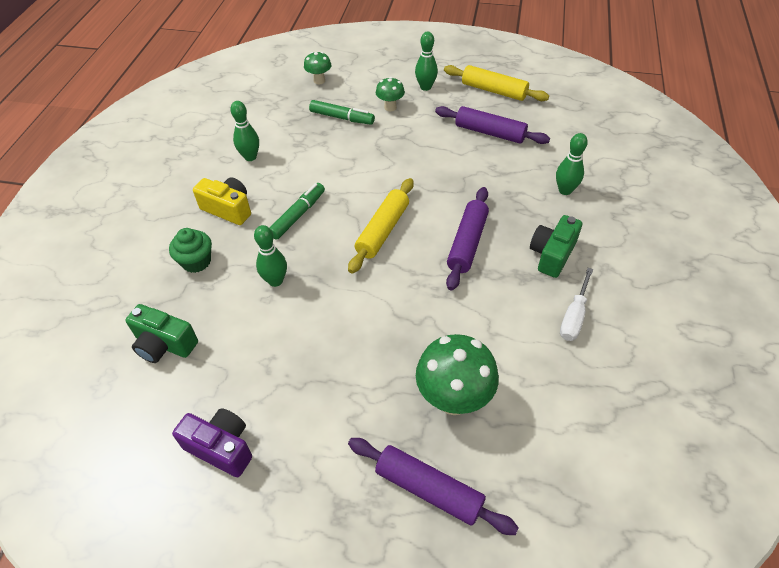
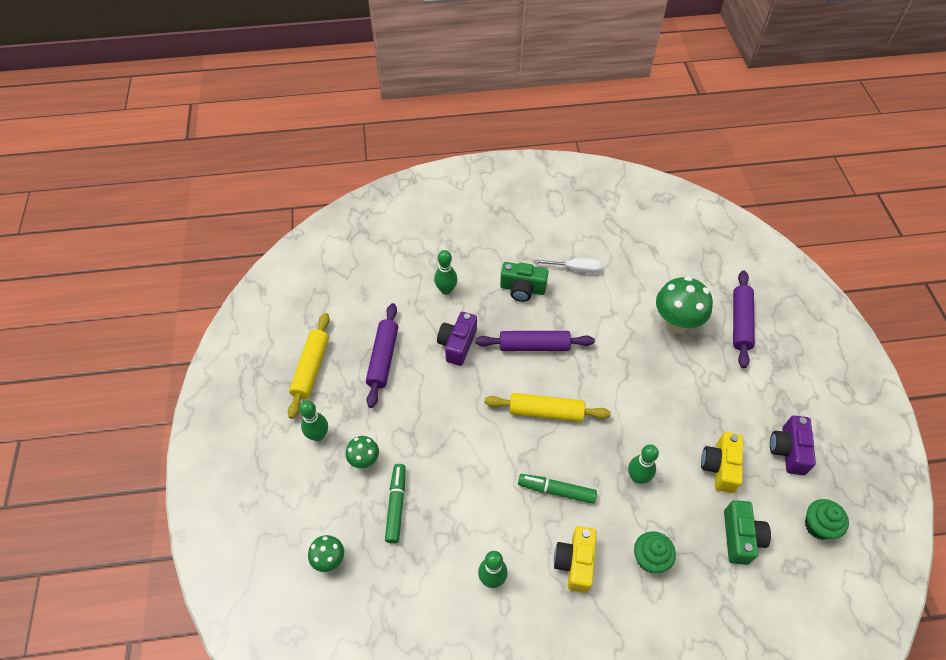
camera: 110 degrees left, 5 degrees up
none -> purple camera [437,312,477,366]
none -> yellow camera [701,432,743,493]
none -> green cupcake [805,499,849,540]

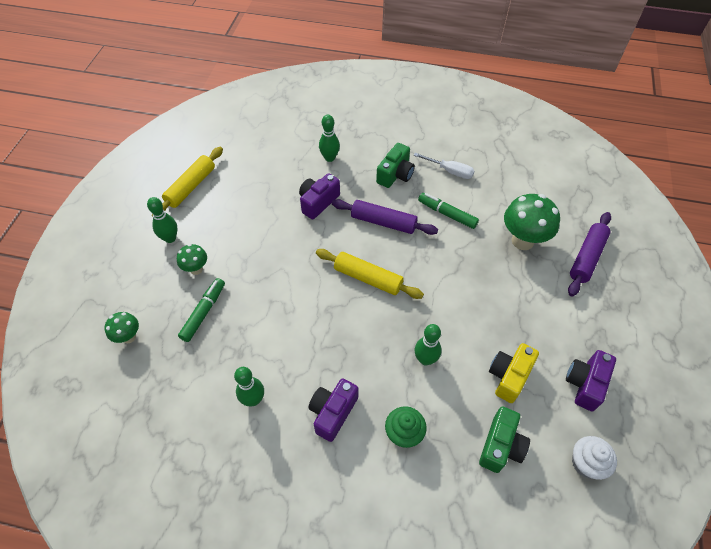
camera: 20 degrees right, 0 degrees up
purple rolling pin [366,303,398,408] -> none
green camera [500,262,549,302] -> green camera turned 90 degrees counterclockwise [376,143,415,188]
green marker [518,474,597,504] -> green marker moved to [418,193,479,229]
yellow camera [554,526,597,593] -> purple camera [308,378,358,442]
green cupcake [805,499,849,540] -> white cupcake [572,436,617,480]

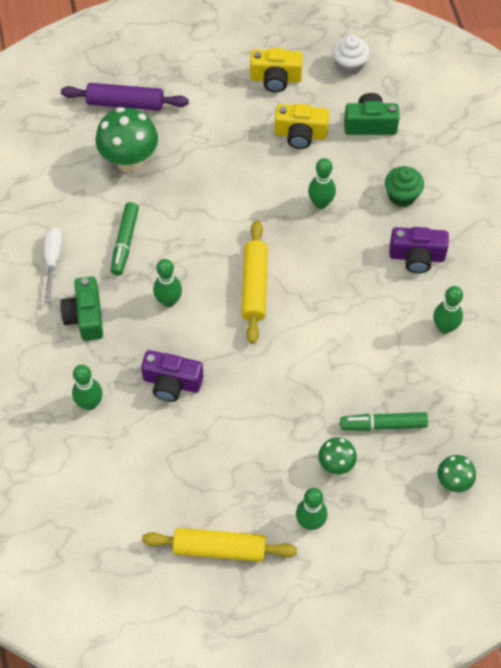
camera: 115 degrees left, 5 degrees up
purple rolling pin [332,199,438,235] -> green bowling pin [153,259,182,307]
green camera [376,143,415,188] -> green camera turned 105 degrees counterclockwise [60,277,103,341]
purple camera [566,350,616,411] -> yellow camera [250,48,303,92]

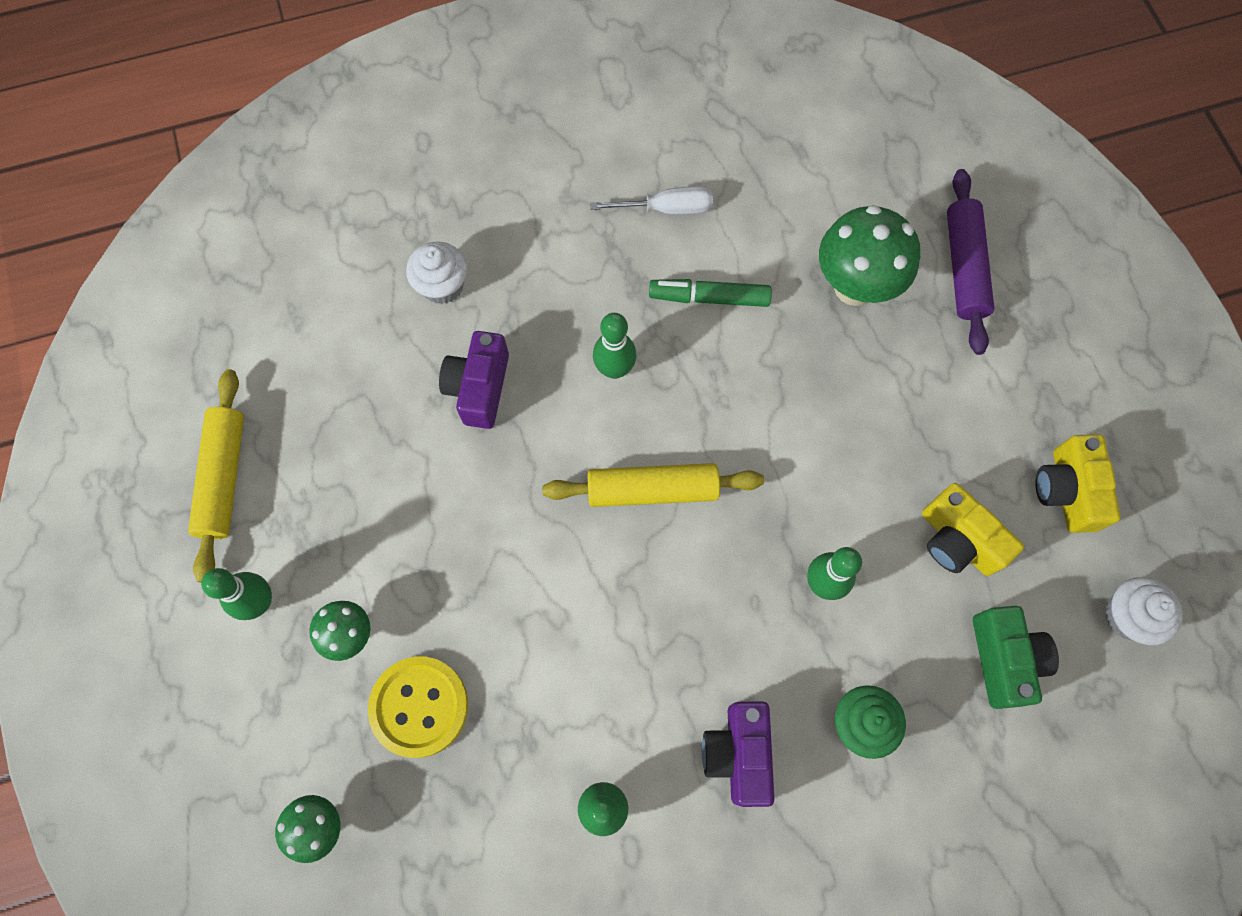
camera: 85 degrees right, 10 degrees up
green camera [60,277,103,341] -> none
green bowling pin [72,365,102,410] -> white cupcake [406,242,467,304]
yellow camera [274,104,329,149] -> yellow camera turned 45 degrees counterclockwise [922,483,1024,576]
green marker [340,412,428,431] -> yellow button [368,656,468,758]

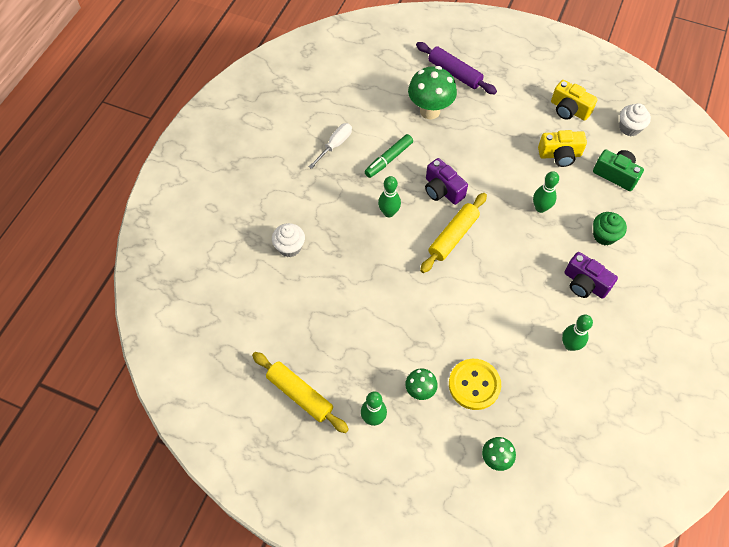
camera: 50 degrees left, 10 degrees down
purple camera [439,331,509,429] -> purple camera moved to [425,158,468,205]

